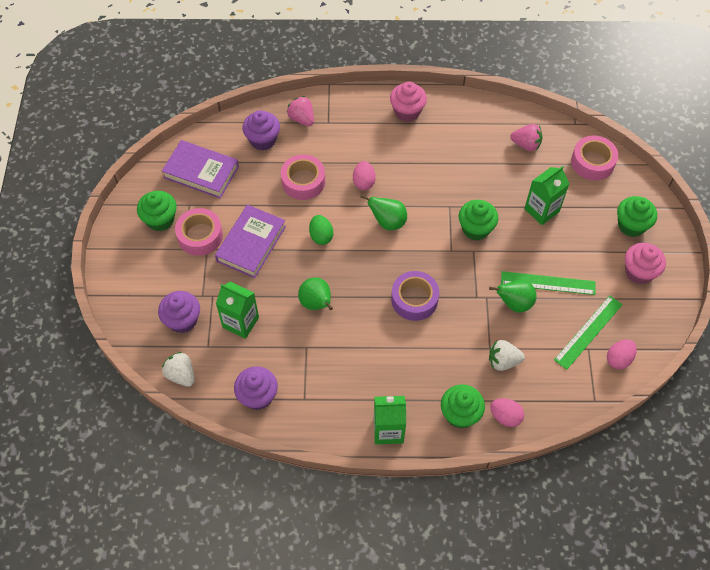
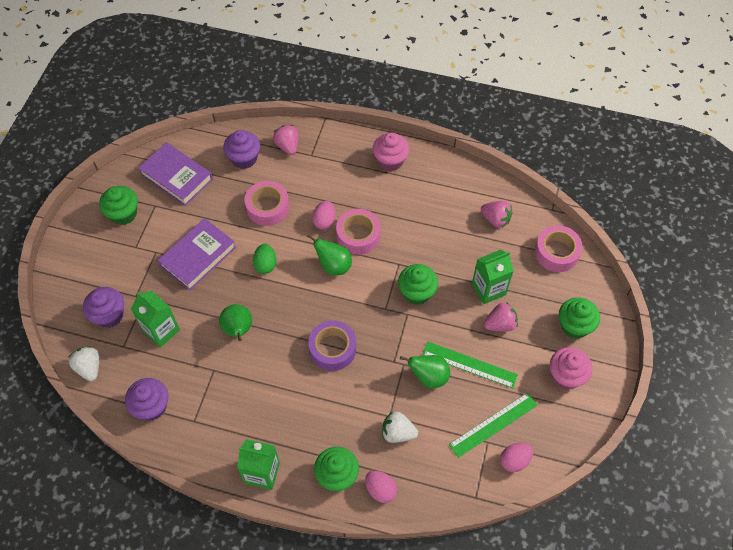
camera: 15 degrees right, 0 degrees up
pink tape [175,208,223,256] -> pink tape moved to [336,209,381,255]
none -> pink strawberry [484,302,518,332]

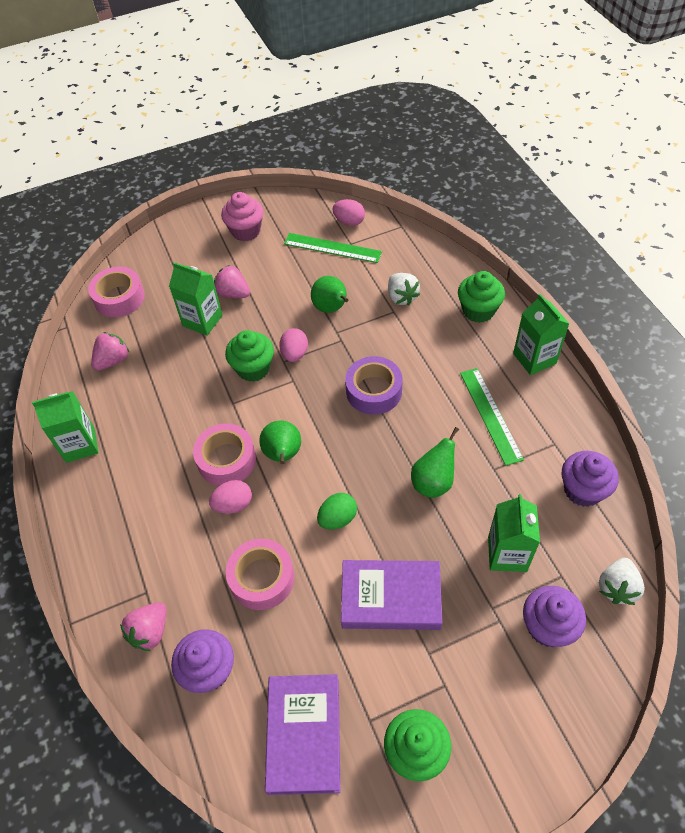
camera: 125 degrees left, 5 degrees down
pink egg [365,471,397,503] -> pink egg moved to [279,328,308,362]
pink cupcake [373,132,409,171] -> none
green ruler [422,342,518,388] -> green ruler moved to [460,368,524,466]
pink strawberry [481,201,512,228] -> pink strawberry turned 45 degrees clockwise [91,332,129,371]
green cupcake [559,297,600,339] -> none
none -> green carton [32,391,99,463]

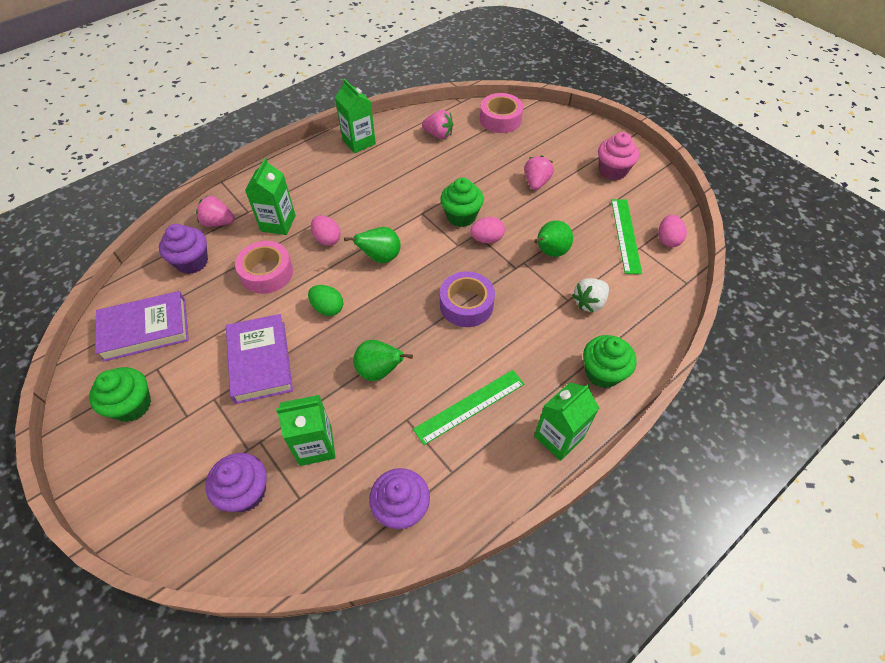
camera: 70 degrees right, 0 degrees up
green carton [169,262,223,336] -> green carton moved to [245,158,296,235]
pink tape [193,423,256,486] -> none
white strawberry [599,558,645,605] -> none

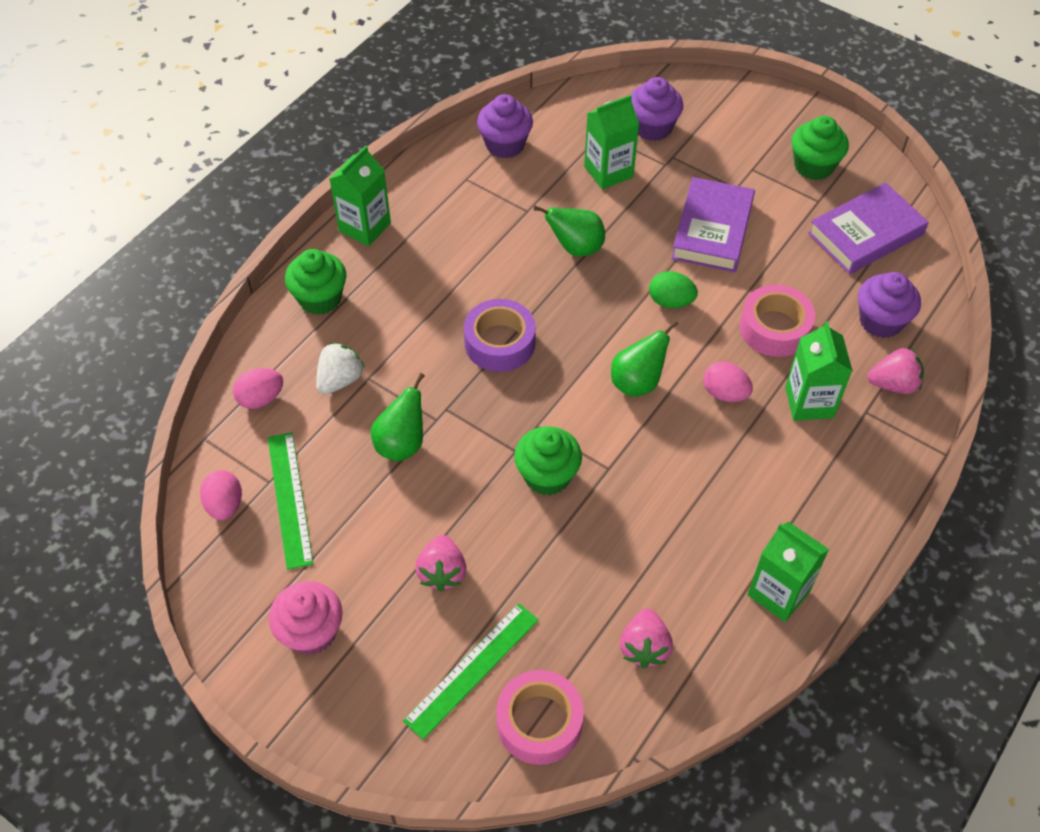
camera: 165 degrees right, 0 degrees up
purple book [226,314,293,404] -> purple book turned 45 degrees clockwise [671,177,755,272]
green ruler [413,370,524,445] -> green ruler moved to [403,603,539,740]
pink strawberry [422,110,453,139] -> pink strawberry turned 90 degrees counterclockwise [620,609,673,668]
pink egg [470,217,505,244] -> pink egg moved to [233,368,283,409]

